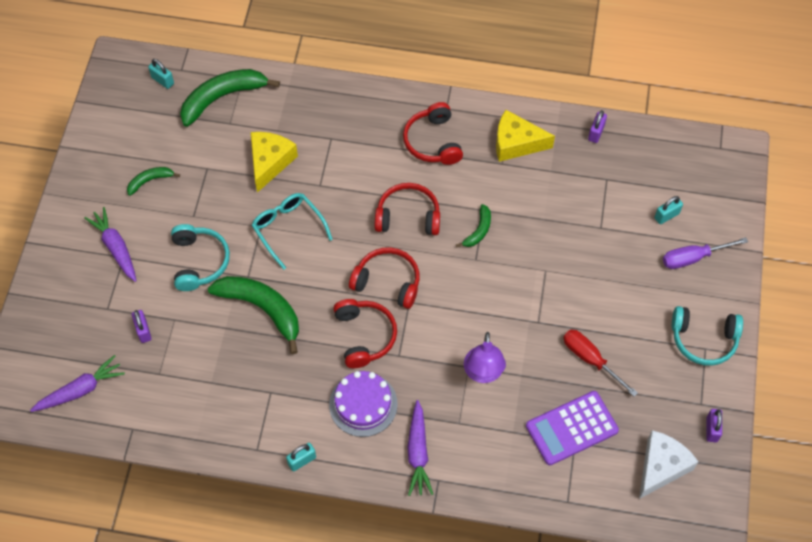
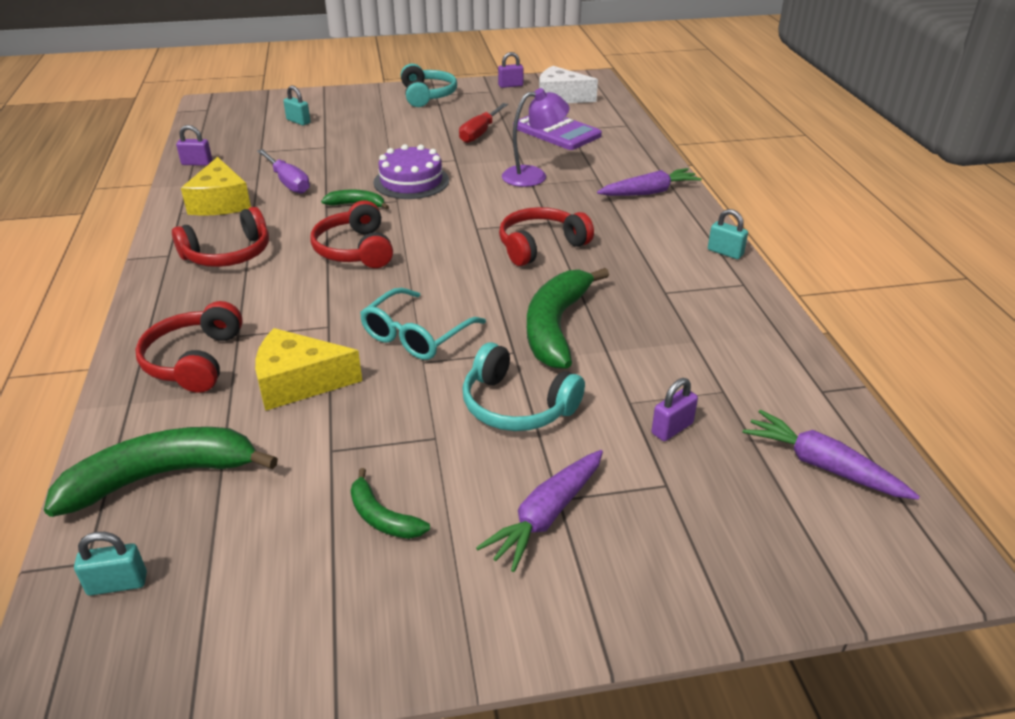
camera: 110 degrees left, 25 degrees down
turquoise padlock [148,59,174,89] -> turquoise padlock turned 60 degrees clockwise [74,532,147,596]
turquoise headphones [171,224,230,291] -> turquoise headphones turned 120 degrees counterclockwise [463,342,585,431]
green banana [180,69,280,127] -> green banana turned 120 degrees clockwise [44,427,278,517]
purple cake [329,371,398,437] -> purple cake moved to [373,144,449,199]
red headphones [349,247,420,309] -> red headphones moved to [135,301,243,393]
purple screwdriver [663,237,748,269] -> purple screwdriver moved to [257,149,310,194]

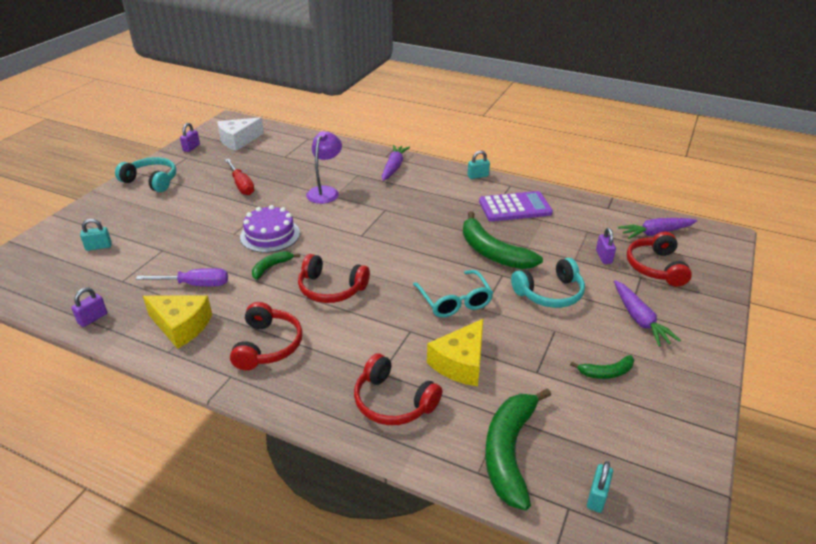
camera: 55 degrees left, 0 degrees up
red headphones [499,207,594,266] -> red headphones moved to [627,232,692,287]
purple calculator [513,116,602,150] -> purple calculator moved to [479,191,553,221]

